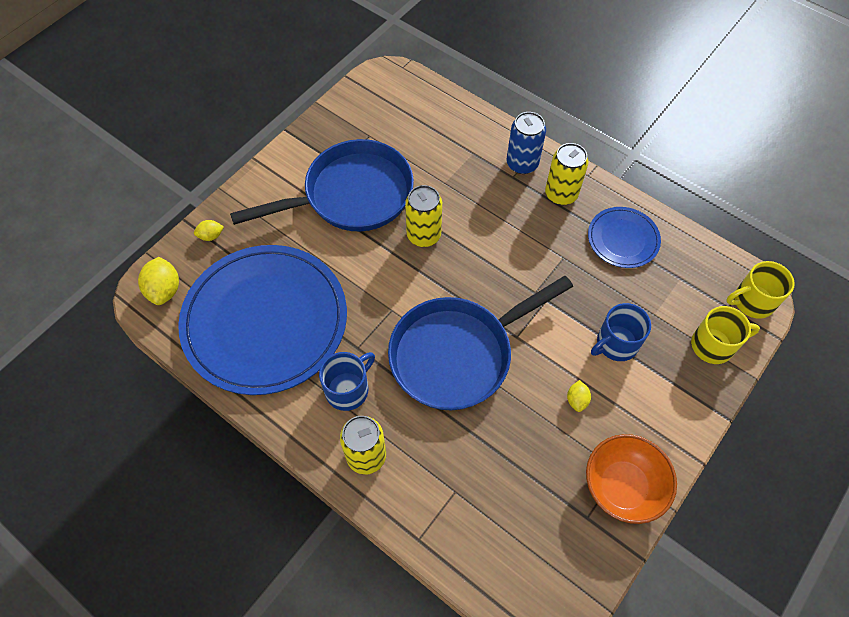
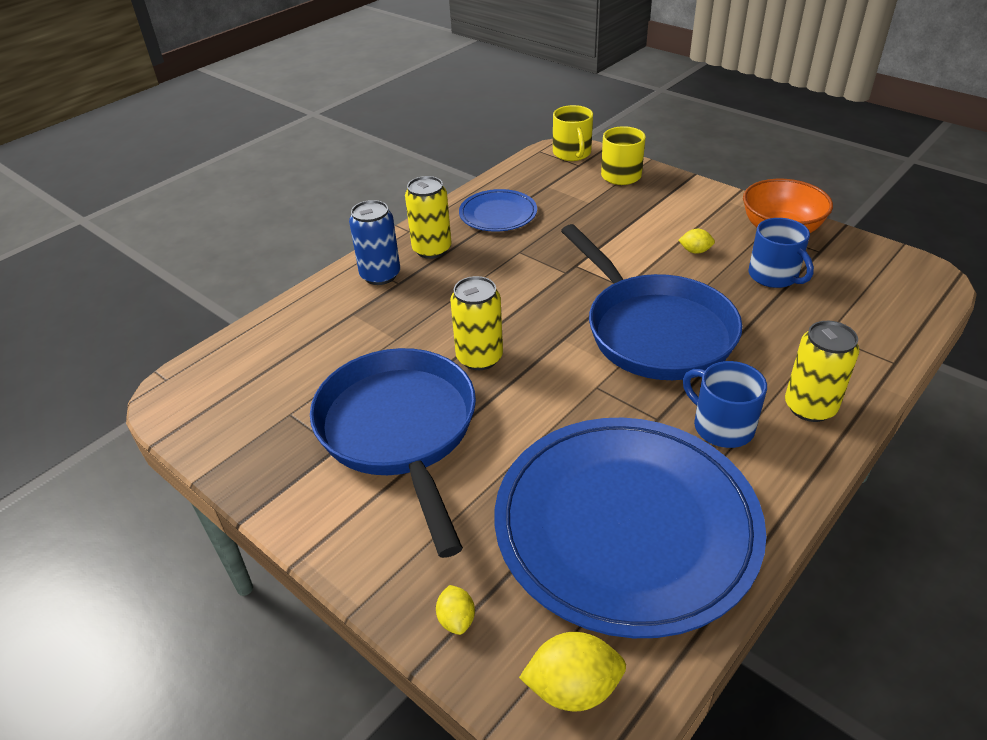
camera: 85 degrees left, 20 degrees down
blue mug [591,303,651,361] -> blue mug moved to [748,218,814,288]

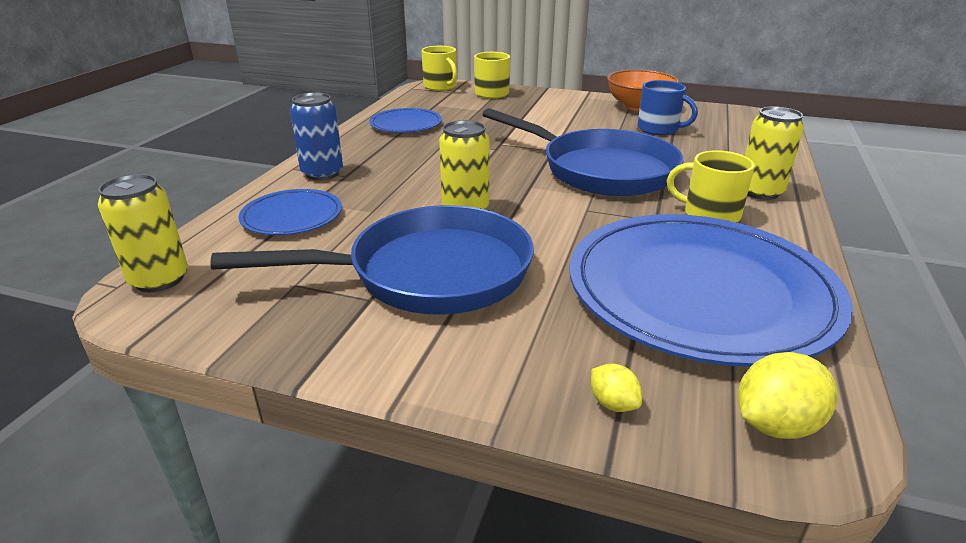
camera: 25 degrees left, 10 degrees down
blue pan [310,348,476,558] -> blue pan turned 120 degrees clockwise [210,205,534,315]
yellow can [405,176,452,259] -> yellow can moved to [98,174,188,292]
yellow lemon [678,229,715,254] -> none
blue mug [683,361,767,448] -> yellow mug [667,150,755,223]
none -> blue plate [239,189,342,235]

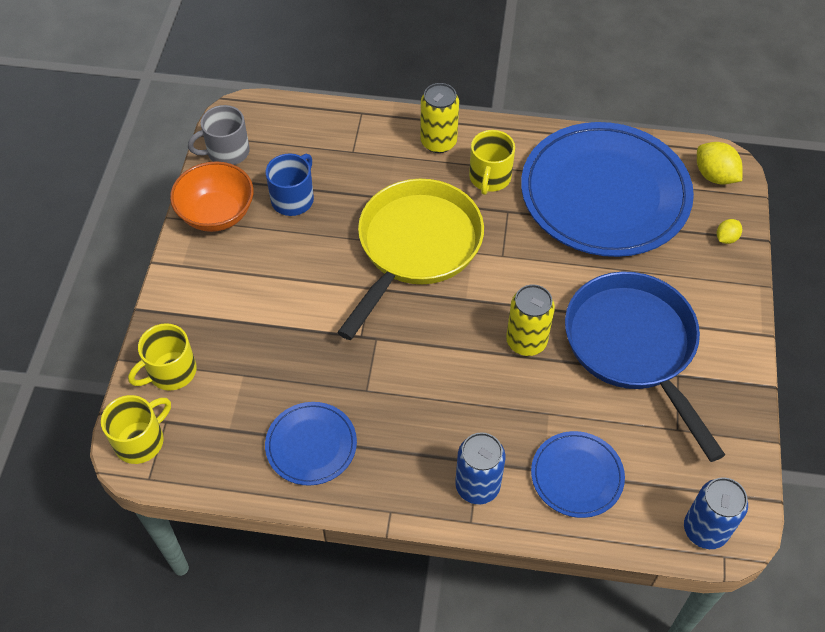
camera: 100 degrees left, 25 degrees up
yellow can [98,174,188,292] -> blue can [684,477,748,549]
blue pan [482,108,683,196] -> yellow pan [337,179,484,340]
none -> grey mug [188,105,250,165]

